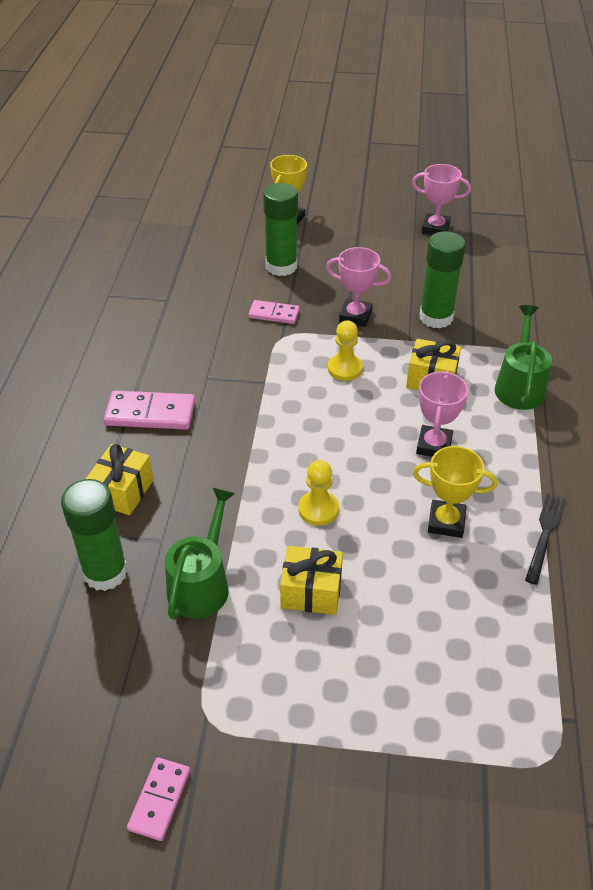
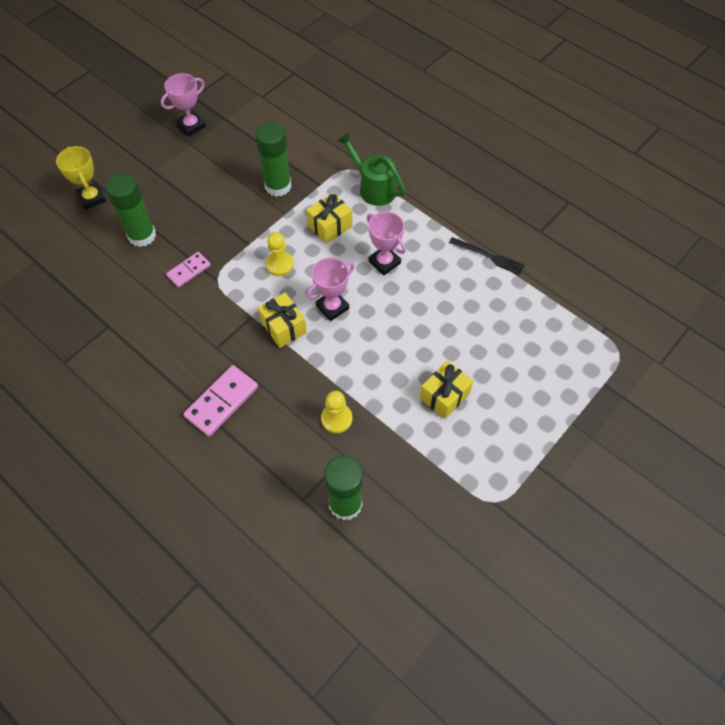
camera: 55 degrees left, 15 degrees up
yellow gift [86,444,154,515] -> yellow gift moved to [258,292,307,348]
pink domino [127,757,190,841] -> none
green watering can [165,487,235,619] -> none
yellow pawn [298,460,339,526] -> yellow pawn moved to [321,391,352,434]
pink trophy [326,247,391,327] -> pink trophy moved to [307,257,355,321]
yellow trophy [413,446,498,538] -> none
black fork [525,493,566,585] -> black fork turned 150 degrees clockwise [449,237,525,275]

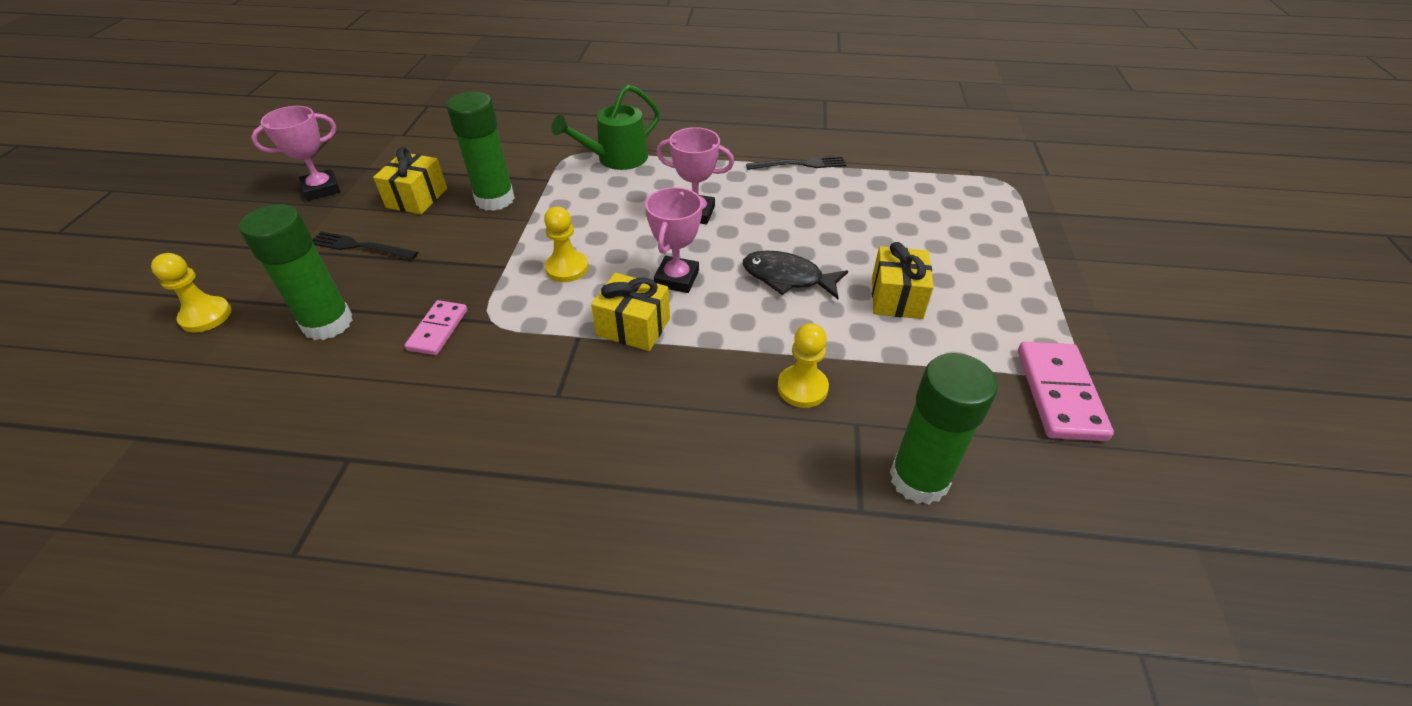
camera: 35 degrees left, 15 degrees down
yellow trophy [56,146,106,210] -> yellow pawn [151,253,231,332]
pink trophy [161,73,206,136] -> pink trophy turned 45 degrees clockwise [251,106,340,201]
pink domino [183,365,258,436] -> pink domino moved to [1018,342,1114,441]
yellow gift [306,193,352,244] -> yellow gift moved to [373,147,447,214]
green watering can [337,133,406,206] -> green watering can turned 45 degrees counterclockwise [552,84,660,170]
none -> black fork [313,231,418,260]
none -> black fish [743,251,848,299]

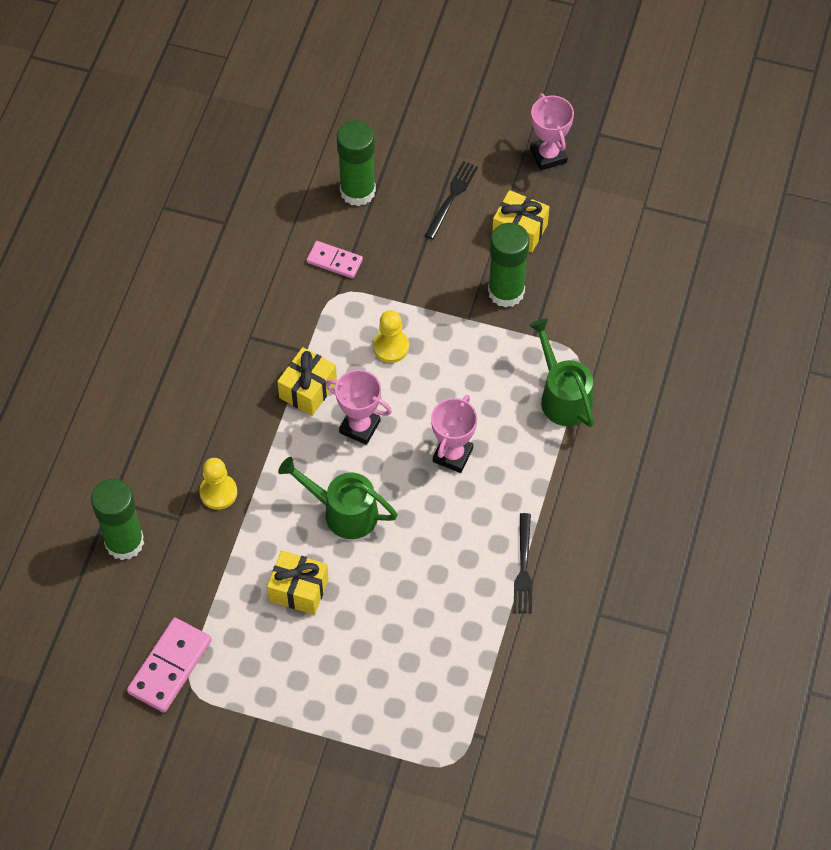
camera: 100 degrees right, 15 degrees up
yellow pawn [151,253,231,332] -> none
black fish [743,251,848,299] -> green watering can [278,457,398,539]
pink domino [1018,342,1114,441] -> pink domino turned 75 degrees counterclockwise [127,618,212,713]

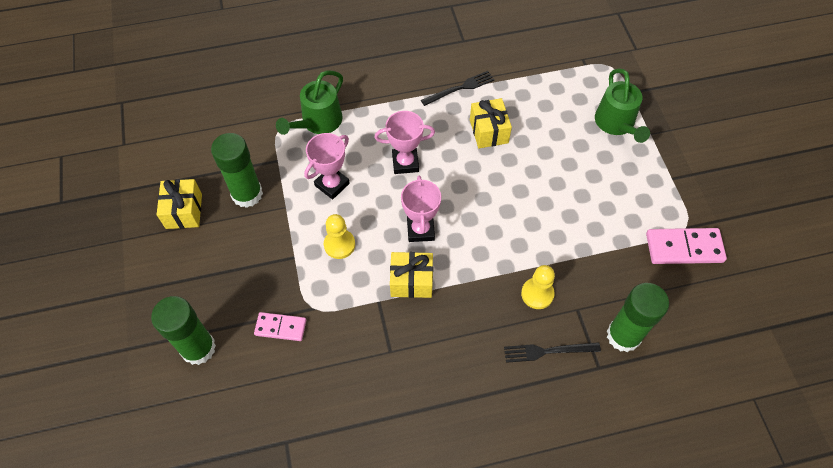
camera: 120 degrees left, 0 degrees up
yellow gift [267,551,329,615] -> yellow gift moved to [470,98,512,148]
green watering can [278,457,398,539] -> green watering can moved to [595,68,650,143]
pink domino [306,241,363,278] -> pink domino turned 75 degrees counterclockwise [254,312,306,341]
black fork [424,161,478,239] -> black fork moved to [504,342,601,363]
pink trophy [530,94,574,171] -> pink trophy moved to [304,133,350,199]

